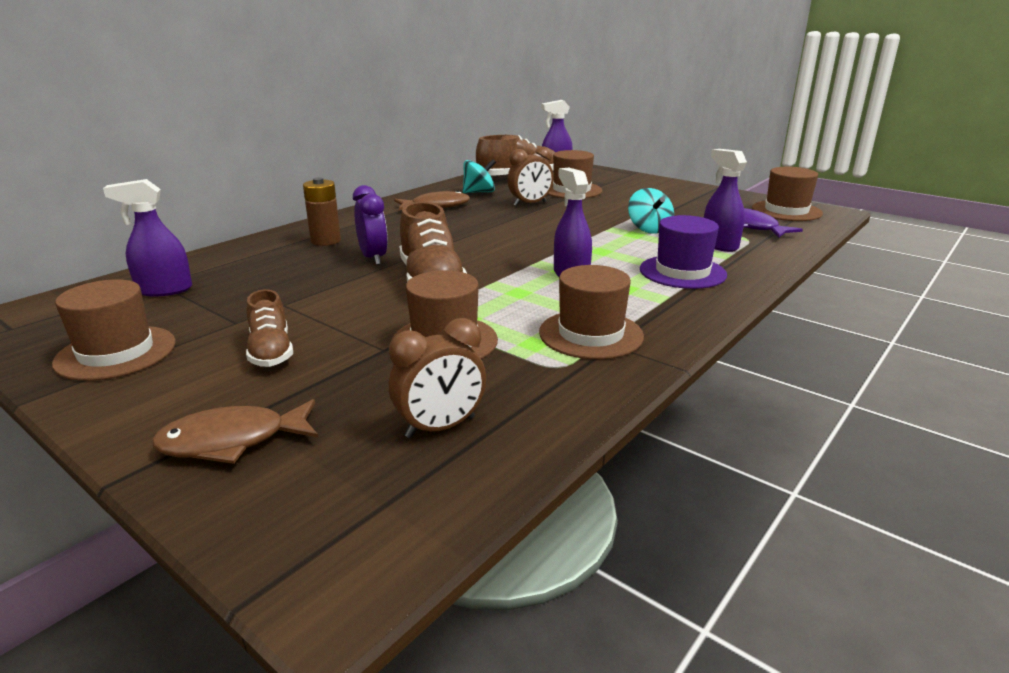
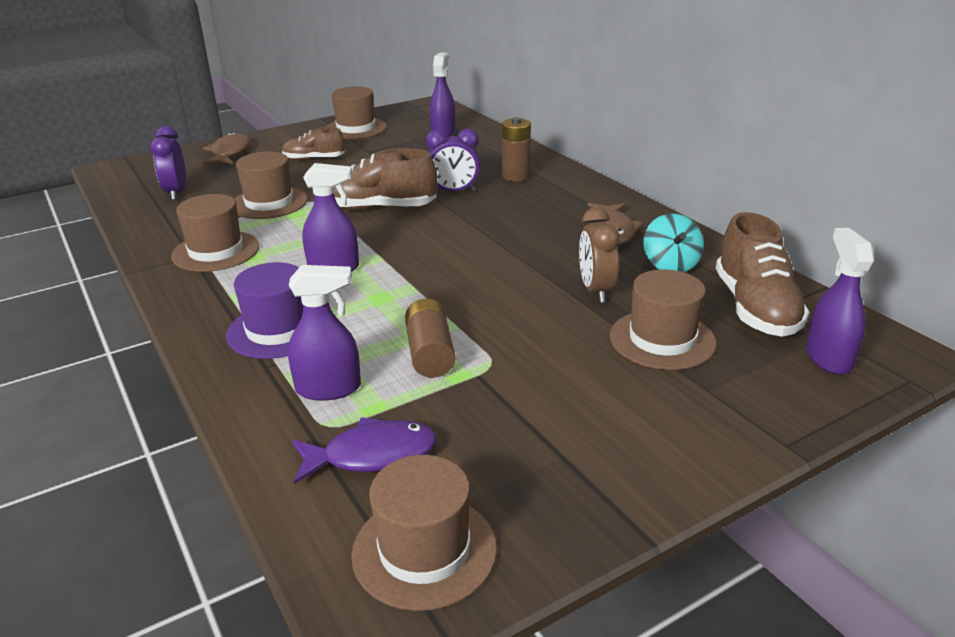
camera: 110 degrees right, 5 degrees up
brown clock [389,318,486,438] -> purple clock [151,126,186,200]
turquoise spinning top [628,188,674,234] -> brown battery [405,299,456,378]

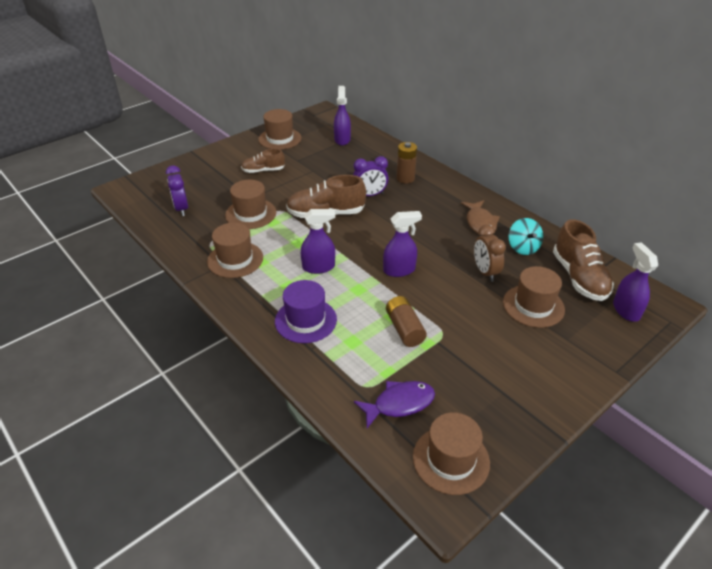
camera: 10 degrees left, 10 degrees up
brown fish [200,132,250,164] -> none
purple spray bottle [288,265,361,401] -> purple spray bottle moved to [383,211,422,277]

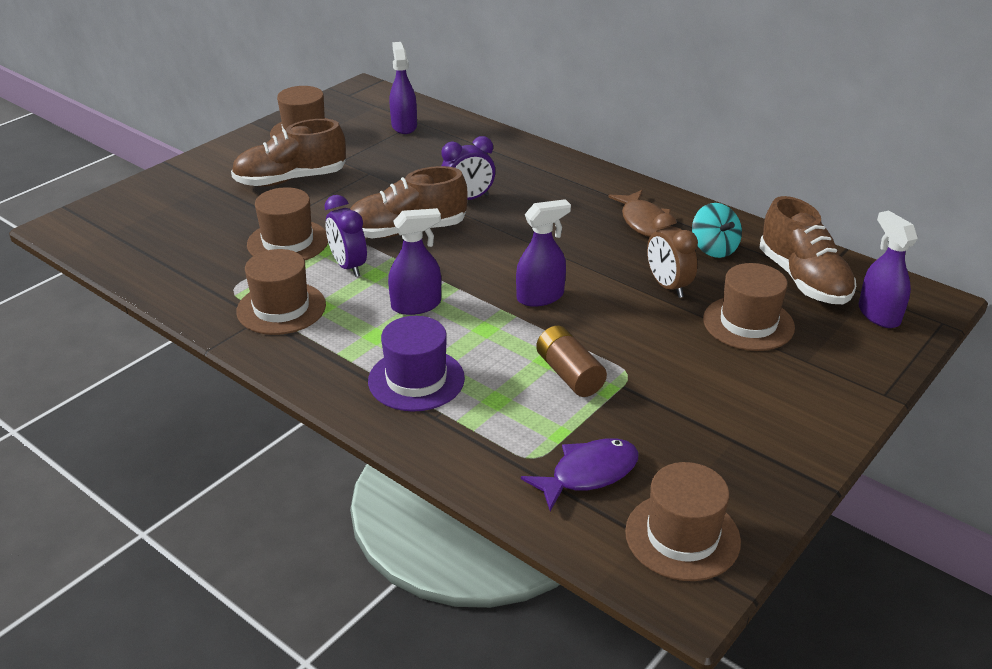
camera: 10 degrees left, 5 degrees down
purple clock [166,166,188,216] -> purple clock moved to [325,195,367,277]
brown shoe [241,149,285,173] -> brown shoe [231,119,346,187], size x1.65
brown battery [396,142,417,184] -> none

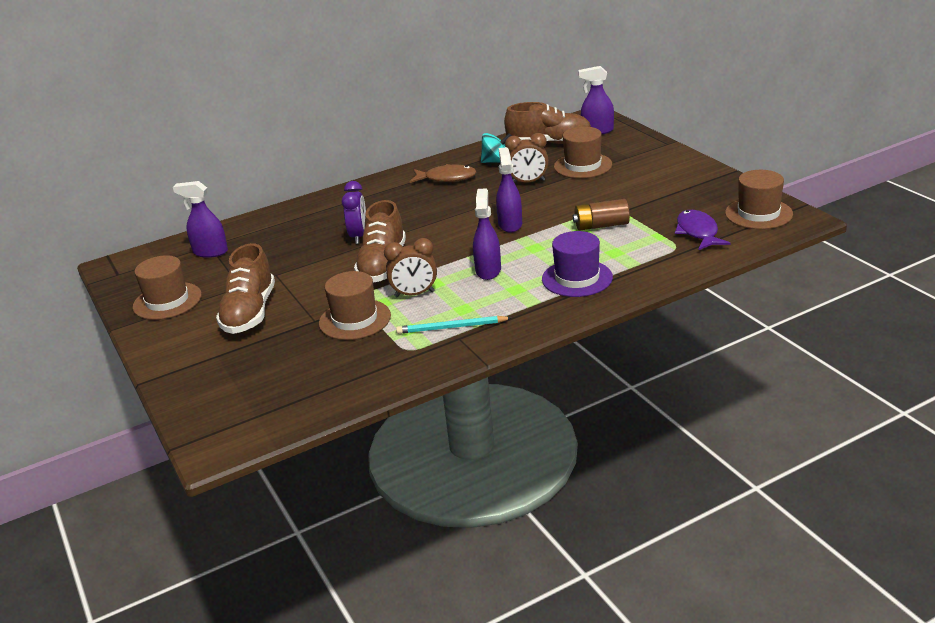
camera: 65 degrees left, 5 degrees down
brown hat [236,249,326,335] -> turquoise pencil [396,316,511,334]
purple clock [325,195,367,277] -> brown clock [384,238,437,297]

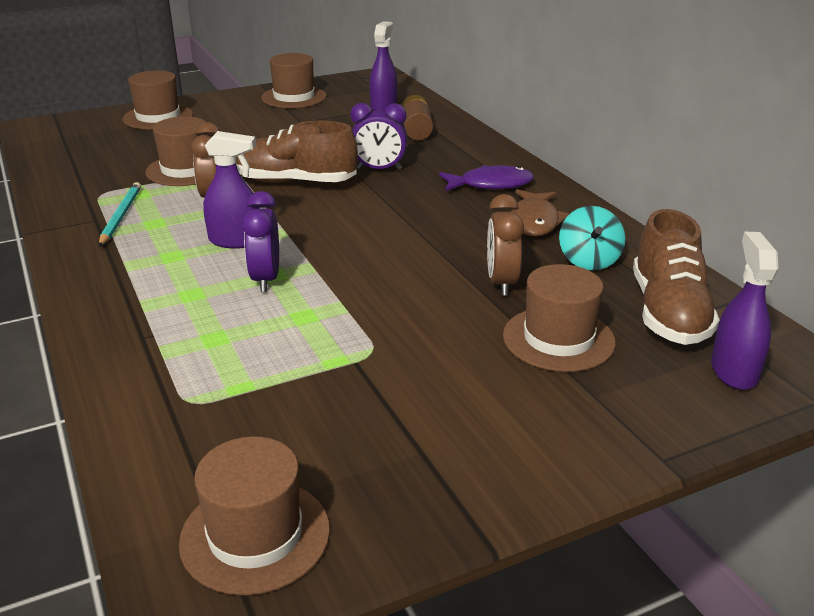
camera: 90 degrees right, 0 degrees up
brown shoe [216,243,275,334] -> none
purple spray bottle [496,147,522,232] -> none
purple hat [542,231,613,297] -> none
brown battery [573,199,630,231] -> brown battery moved to [402,95,433,140]
purple fish [675,210,730,250] -> purple fish moved to [439,165,534,191]
none -> brown hat [123,70,193,130]
none -> purple clock [242,191,279,292]

